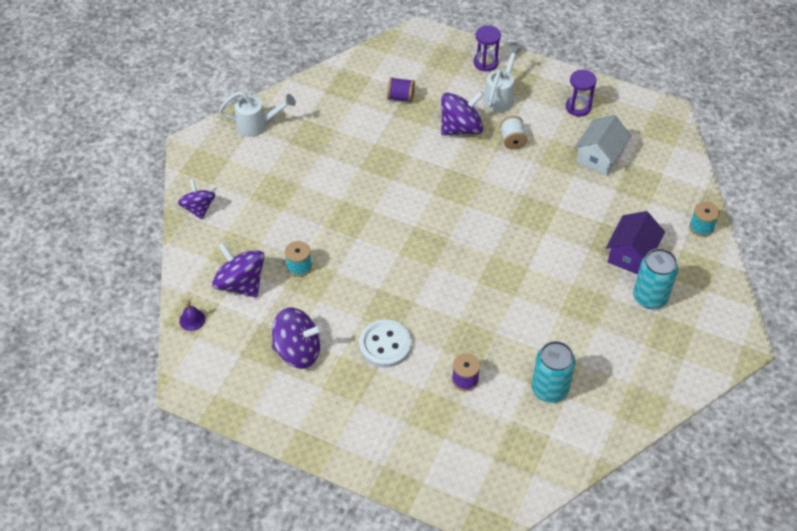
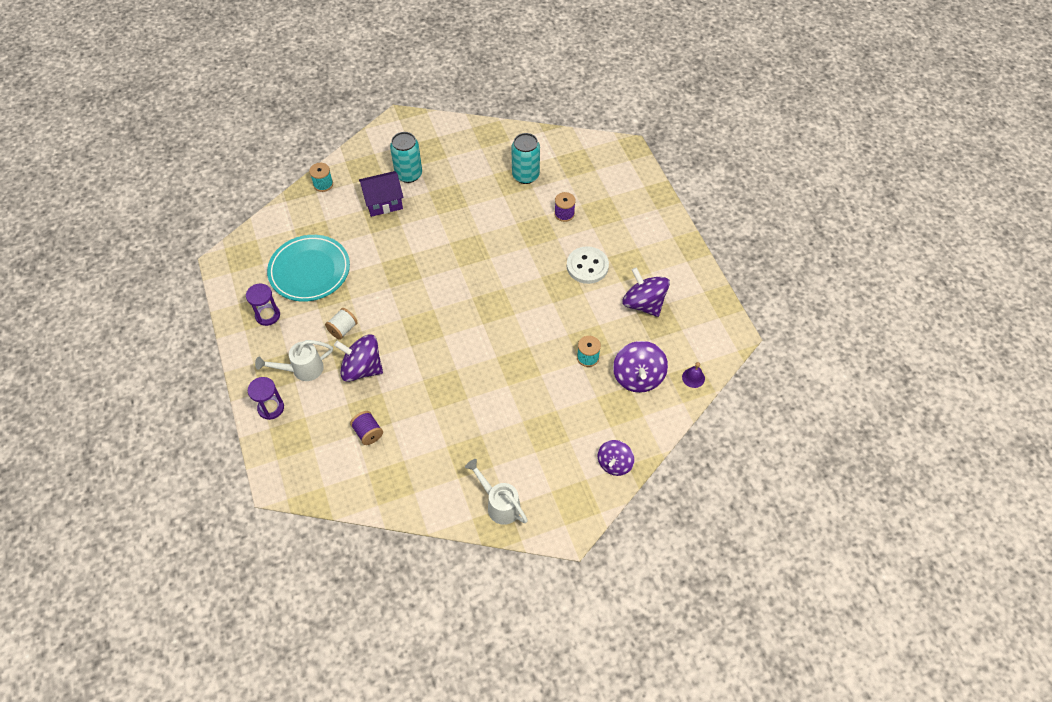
camera: 135 degrees left, 5 degrees up
white house [575,115,631,176] -> turquoise plate [267,235,350,302]

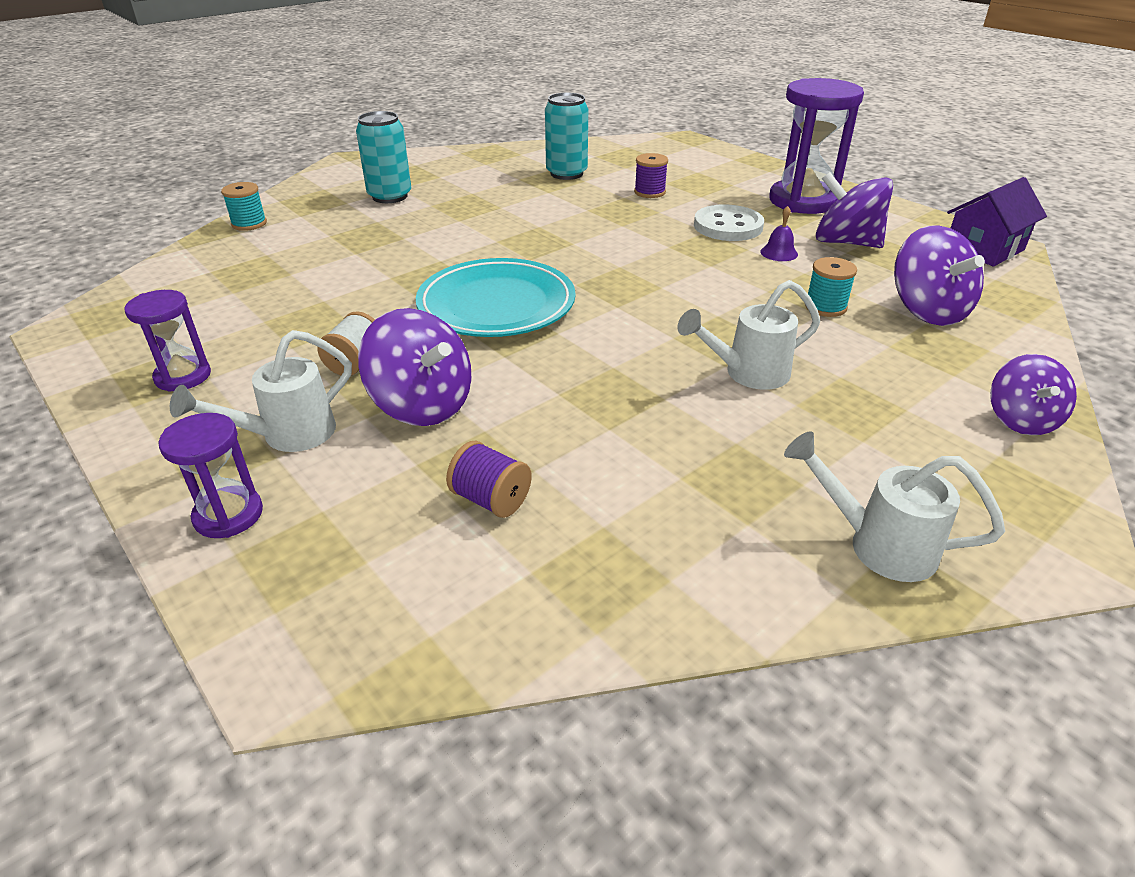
camera: 20 degrees left, 20 degrees down
turquoise plate [267,235,350,302] -> turquoise plate moved to [416,258,576,337]
purple spinning top [334,334,383,382] -> purple spinning top turned 135 degrees counterclockwise [358,308,472,426]
purple house [359,171,404,217] -> purple house moved to [947,177,1047,266]
purple bell [682,362,705,388] -> purple bell moved to [760,206,798,261]
none -> white watering can [677,280,820,390]
none -> purple hourglass [769,78,864,214]

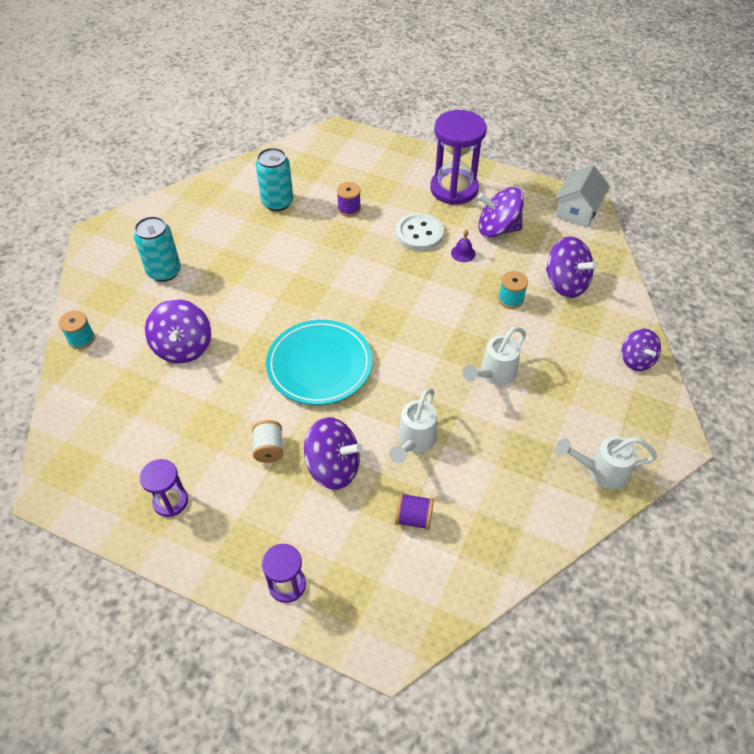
camera: 25 degrees left, 15 degrees up
white watering can [170,330,352,452] -> white watering can moved to [389,388,437,464]
purple house [947,177,1047,266] -> white house [555,165,610,228]
none -> purple spinning top [145,299,211,364]

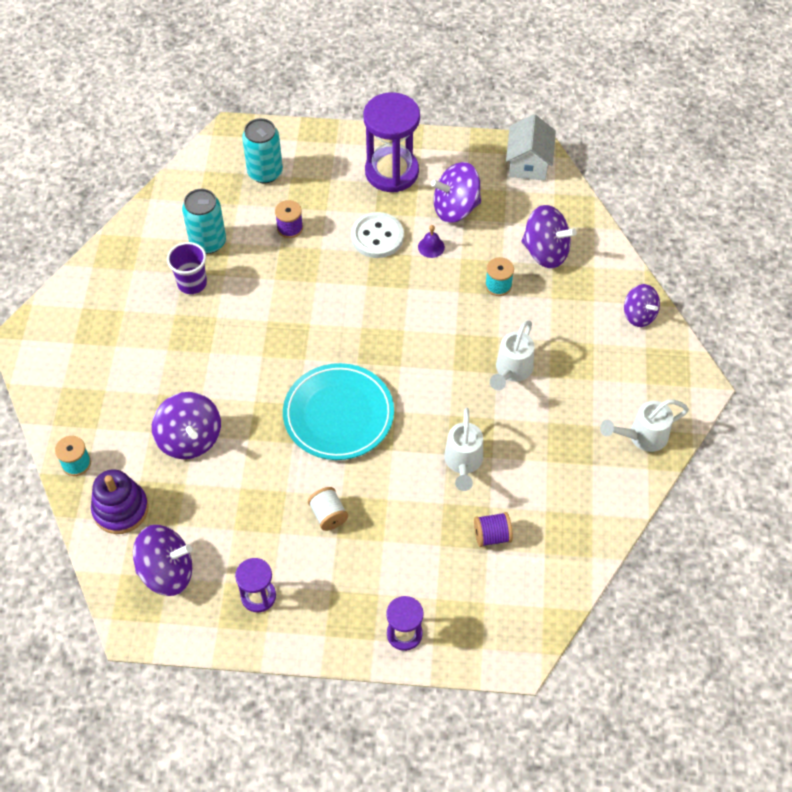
camera: 20 degrees left, 5 degrees up
turquoise can [134,216,181,282] -> turquoise can moved to [242,118,283,183]
purple spinning top [304,417,362,490] -> purple spinning top moved to [133,525,192,596]
none -> purple stacking toy [91,470,149,534]
none -> purple cup [167,242,207,294]

